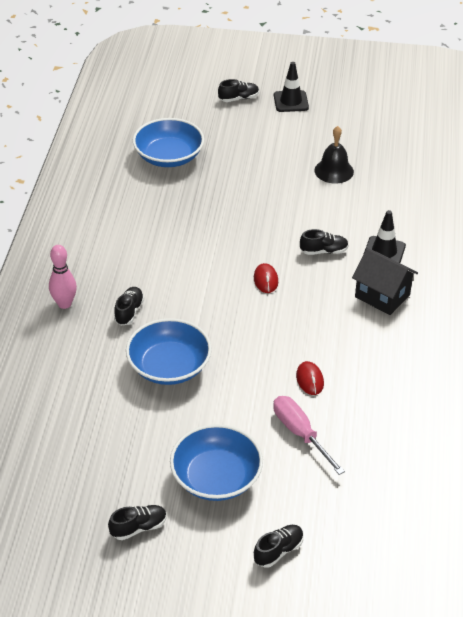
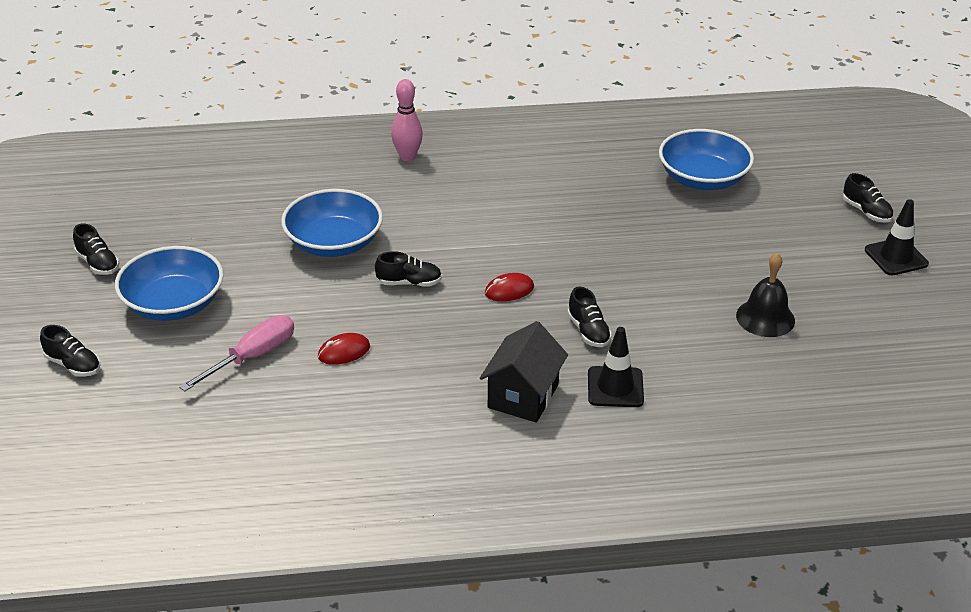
camera: 75 degrees right, 5 degrees down
black shoe [114,287,144,326] -> black shoe moved to [375,251,442,286]

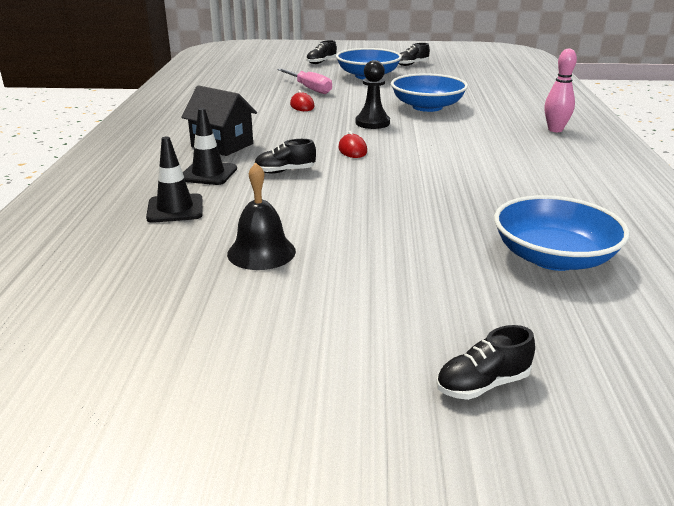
camera: 100 degrees right, 10 degrees down
black shoe [375,251,442,286] -> black pawn [356,60,390,129]
black traffic cone [865,199,929,275] -> black traffic cone moved to [146,137,202,223]

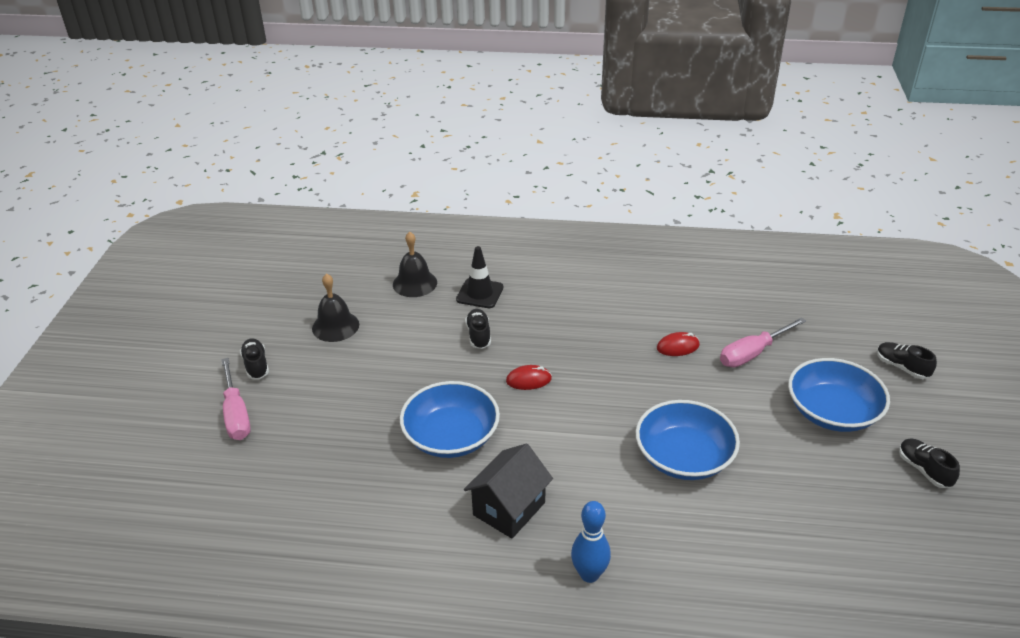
camera: 95 degrees right, 10 degrees up
black traffic cone [146,137,202,223] -> black bell [393,232,437,297]
black house [181,85,257,156] -> black house moved to [464,444,553,539]
black pawn [356,60,390,129] -> none
black shoe [436,325,535,400] -> black shoe moved to [240,338,269,379]
blue bowl [494,195,629,271] -> blue bowl moved to [400,381,500,458]
pink bowling pin [545,48,577,132] -> blue bowling pin [571,501,611,583]
none -> pink screwdriver [221,358,251,440]

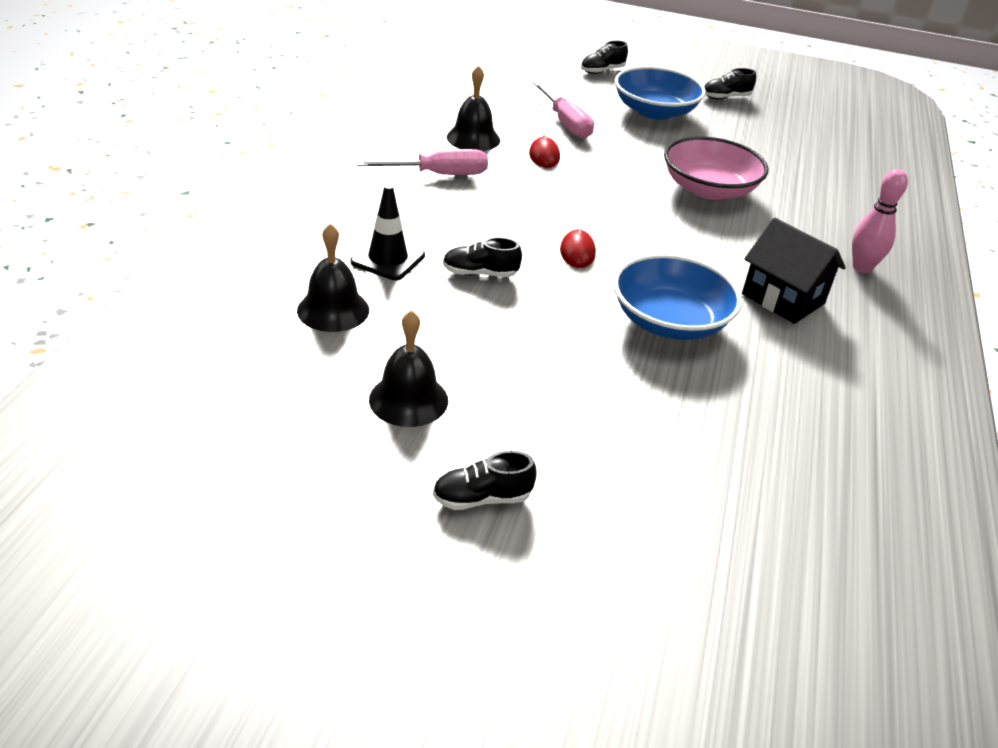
camera: 85 degrees left, 0 degrees up
pink screwdriver [221,358,251,440] -> pink screwdriver moved to [357,149,488,175]
blue bowling pin [571,501,611,583] -> pink bowling pin [852,169,908,273]
blue bowl [636,400,740,480] -> pink bowl [664,136,768,200]
none -> black bell [447,65,500,151]

